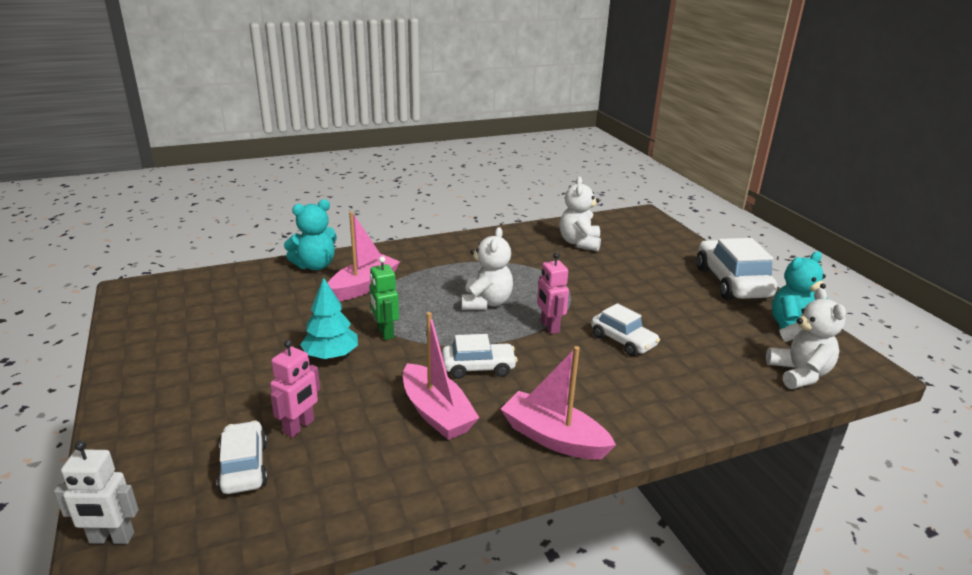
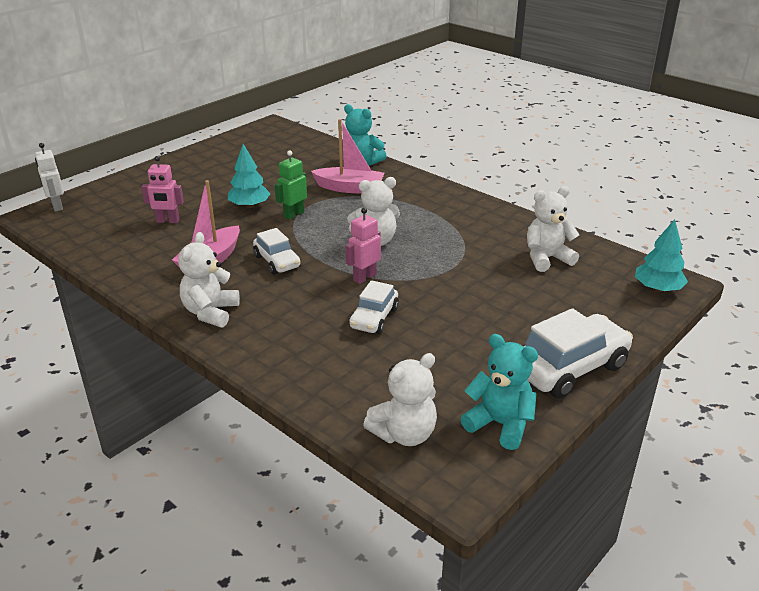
camera: 65 degrees right, 5 degrees up
white car [216,420,268,494] -> none
pink boat [501,346,616,460] -> white teddy bear [178,232,240,327]
none -> turquoise tree [635,219,688,292]

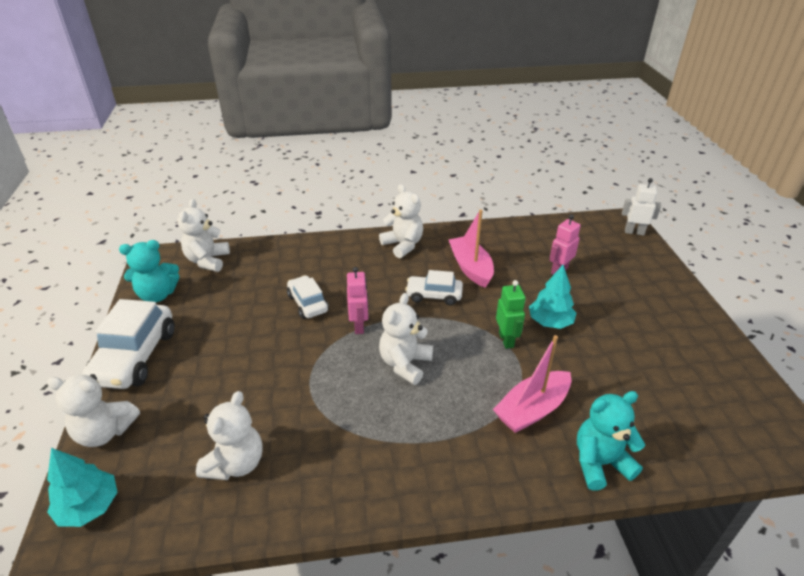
camera: 130 degrees right, 5 degrees up
none -> white teddy bear [47,374,140,447]

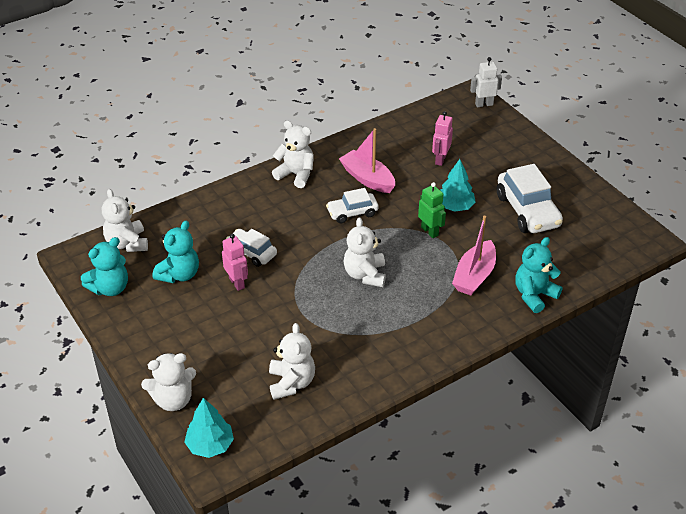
camera: 25 degrees left, 5 degrees up
white car [82,299,175,389] -> white car moved to [497,164,563,233]
pink robot [347,267,368,334] -> pink robot moved to [222,234,248,291]
none -> turquoise teddy bear [153,221,199,283]

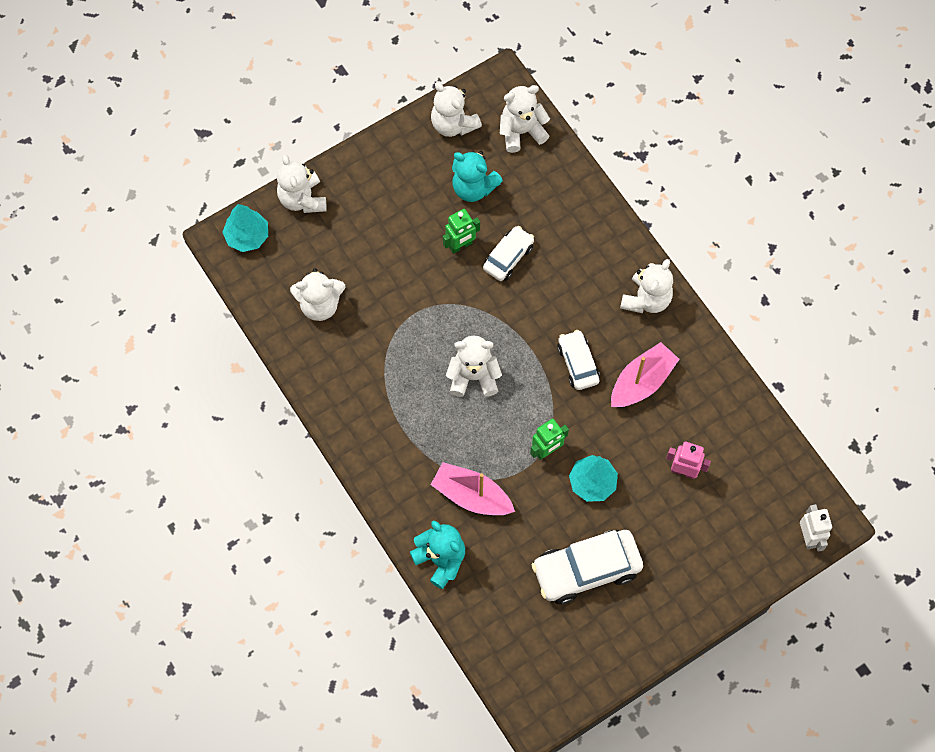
camera: 90 degrees right, 25 degrees up
turquoise teddy bear [81,237,128,296] -> white teddy bear [431,82,482,137]
pink robot [222,234,248,291] -> green robot [443,209,480,254]

